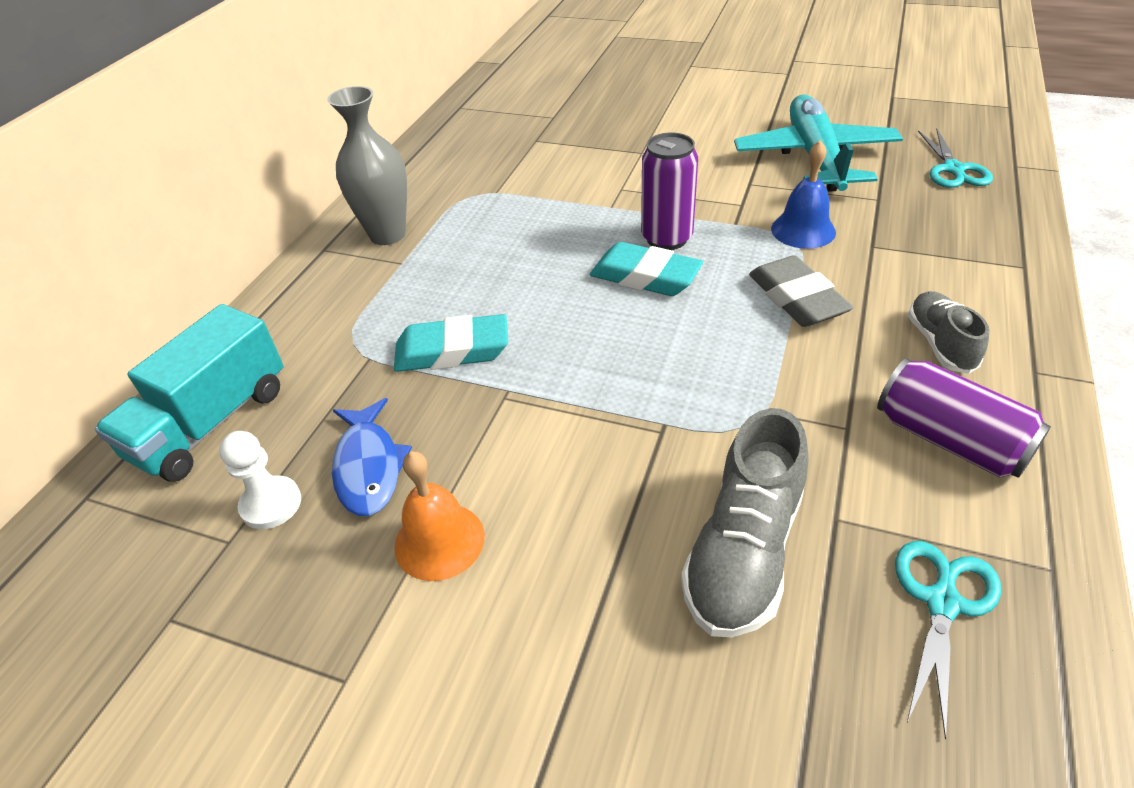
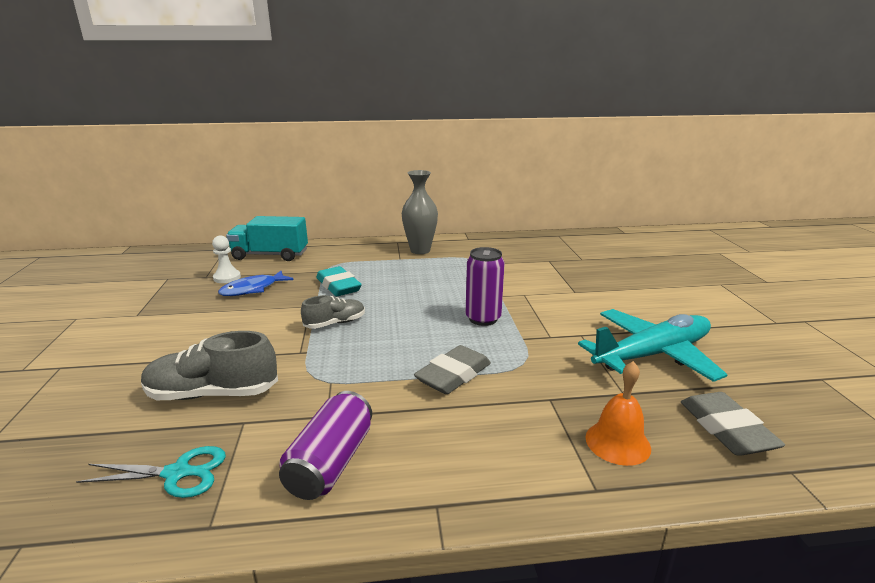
camera: 60 degrees right, 20 degrees down
orange bell [394,451,485,581] -> orange bell moved to [586,361,651,466]
turquoise eraser [590,242,703,296] -> none
blue bell [771,140,836,249] -> none
grey shoe [908,291,989,374] -> grey shoe moved to [301,295,365,329]
turquoise scissors [918,128,993,188] -> grey eraser [681,392,785,455]

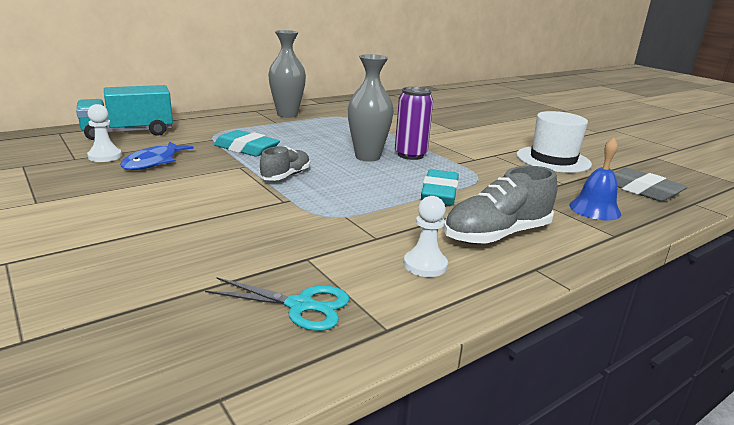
camera: 30 degrees left, 0 degrees up
turquoise scissors [76,446,226,498] -> turquoise scissors turned 45 degrees clockwise [205,277,350,331]
grey shoe [141,331,278,400] -> grey shoe moved to [443,166,558,244]
purple can [279,391,372,500] -> white pawn [404,196,448,277]
grey eraser [414,345,491,394] -> turquoise eraser [421,169,459,206]
turquoise plane [578,309,728,382] -> white hat [516,111,592,173]
orange bell [586,361,651,466] -> blue bell [569,137,621,220]
none -> grey vase [348,54,394,162]

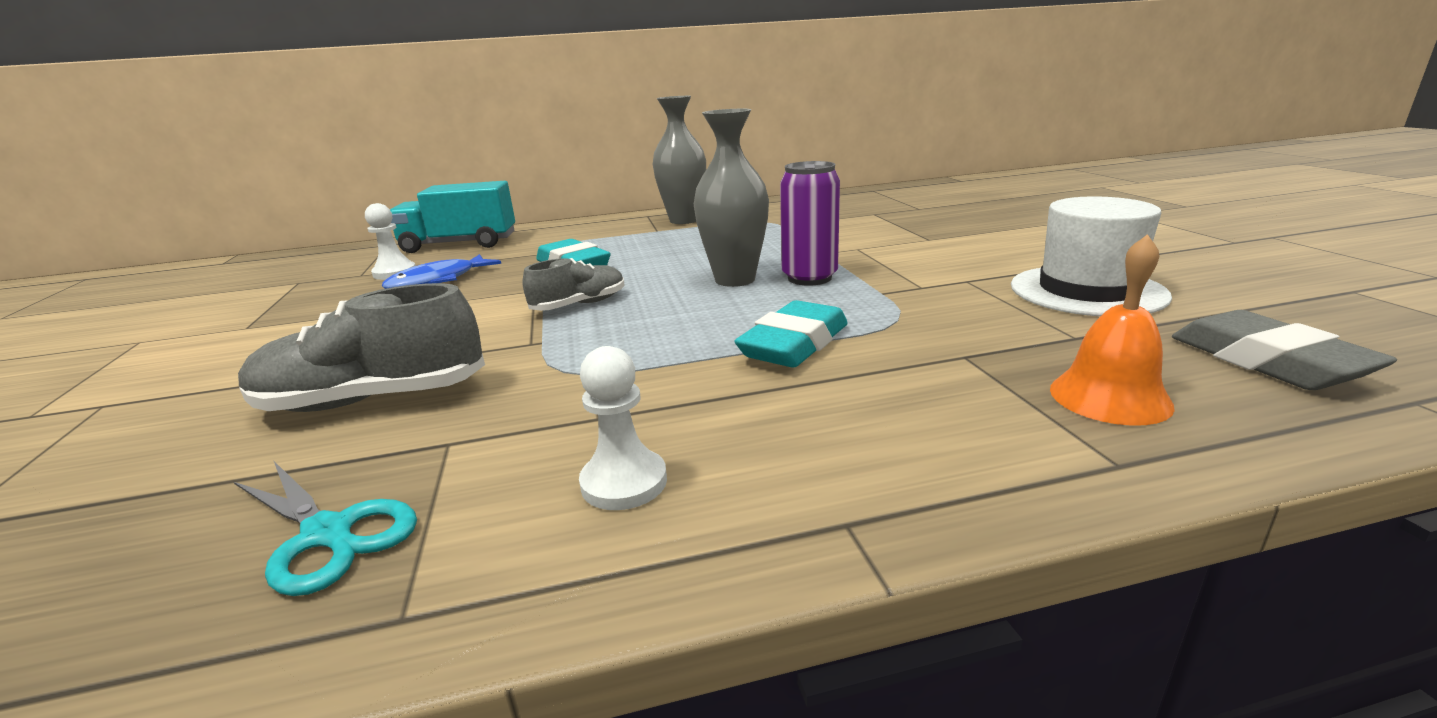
camera: 25 degrees right, 0 degrees up
grey shoe [443,166,558,244] -> grey shoe moved to [238,283,485,412]
blue bell [569,137,621,220] -> orange bell [1050,234,1175,426]

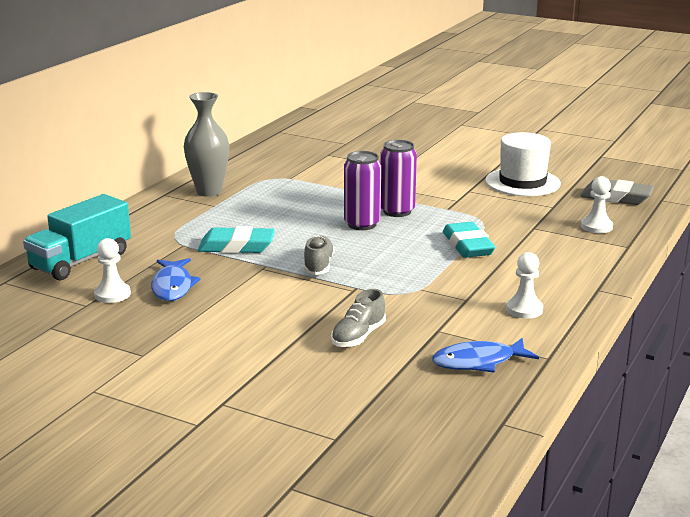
camera: 50 degrees left, 0 degrees up
turquoise scissors [234,461,417,596] -> blue fish [432,338,539,373]
grey shoe [238,283,485,412] -> grey shoe [331,289,386,347], size x0.61
grey vase [694,109,769,287] -> purple can [344,151,381,230]
orange bell [1050,234,1175,426] -> white pawn [581,176,613,233]

